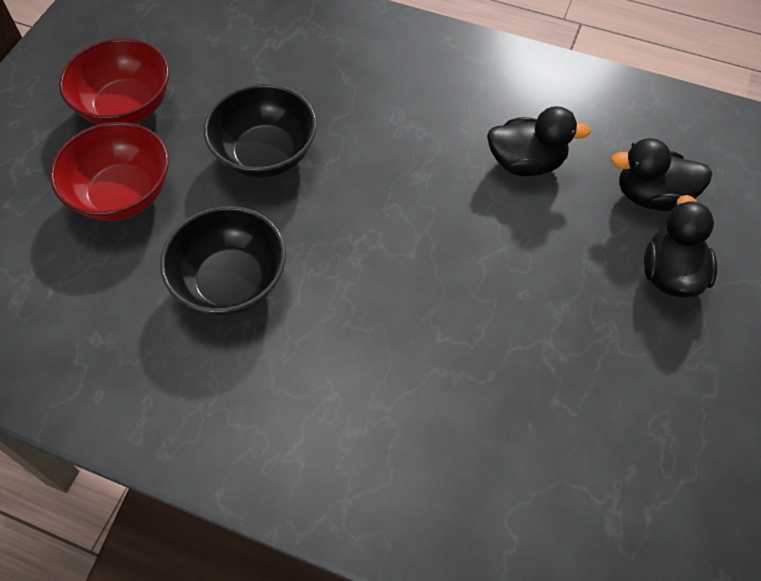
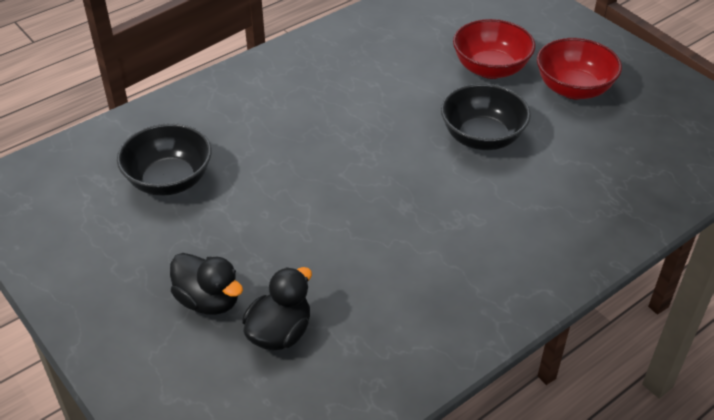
camera: 120 degrees right, 15 degrees down
black bowl [160,206,286,316] -> black bowl moved to [117,123,212,196]
black duck [487,106,591,176] -> none

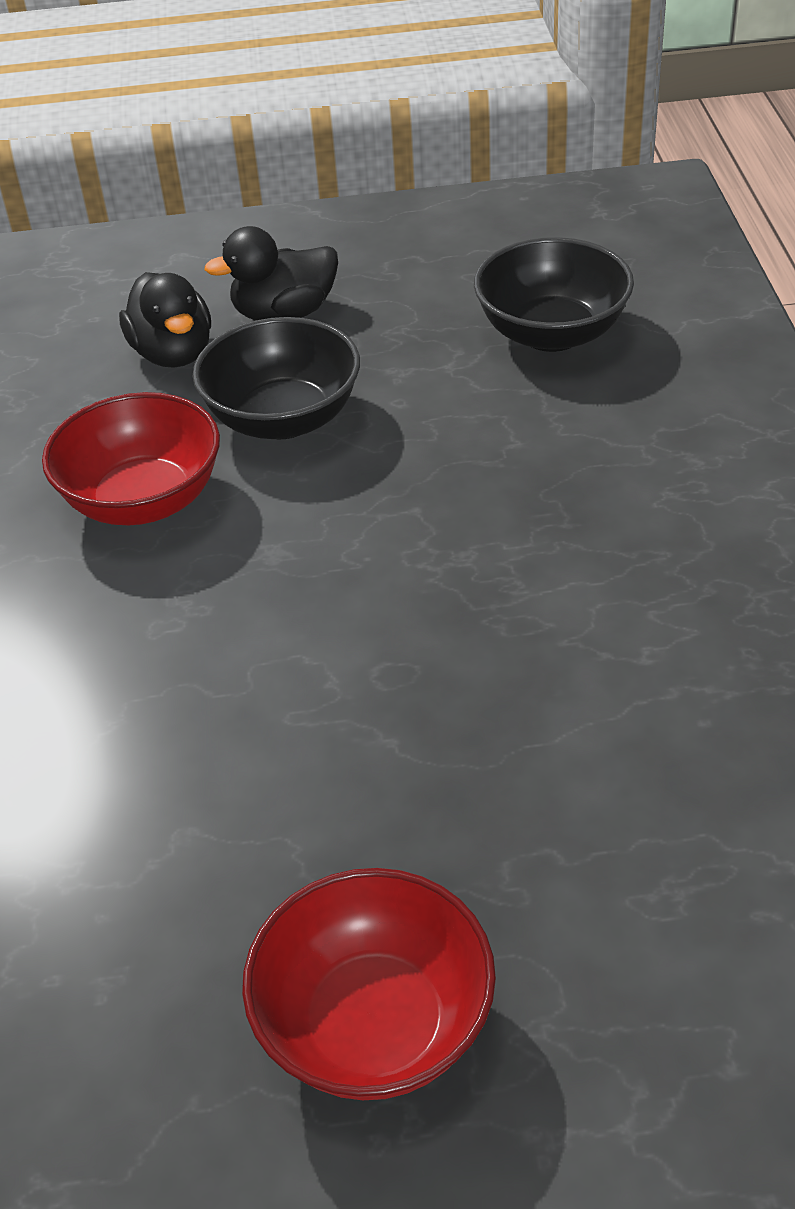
camera: 125 degrees right, 0 degrees up
black bowl [441,83,531,150] -> black bowl moved to [193,317,360,439]
red bowl [453,19,535,79] -> red bowl moved to [42,392,220,525]

